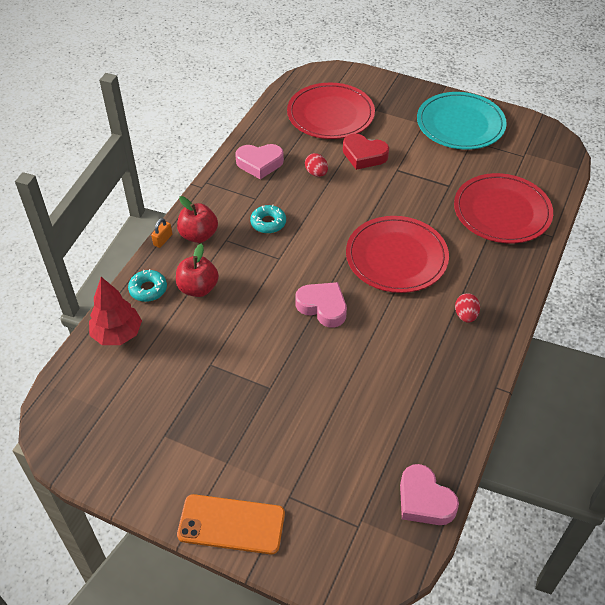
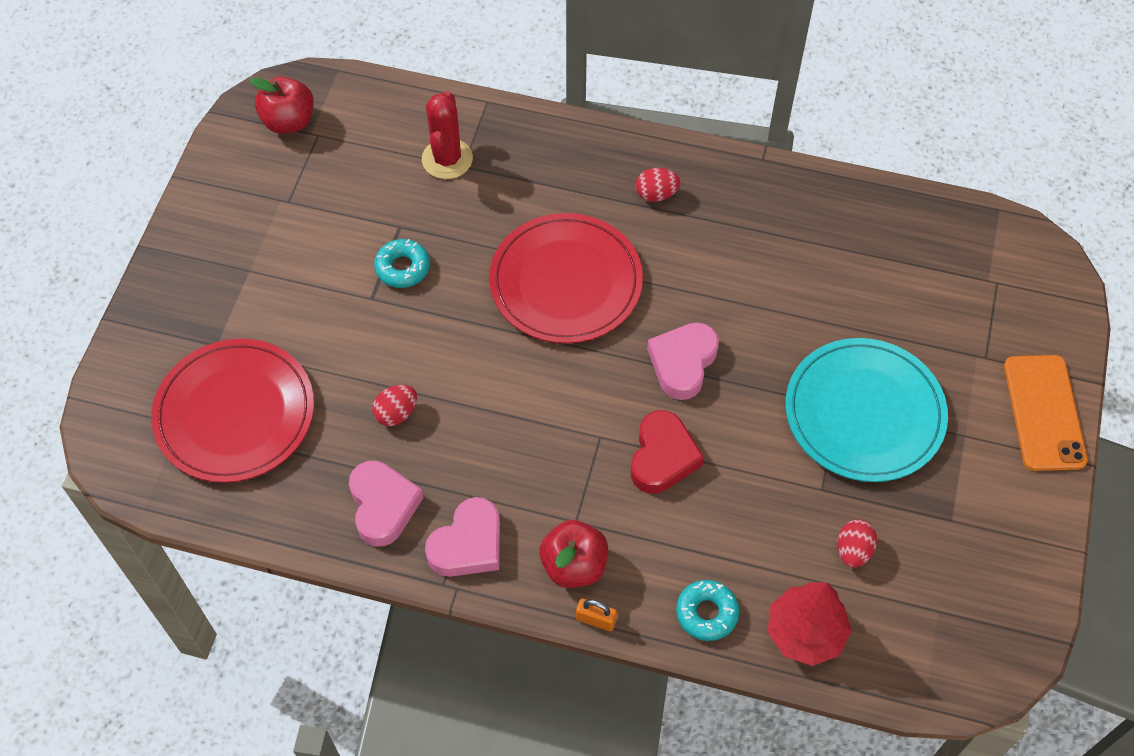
camera: 100 degrees left, 10 degrees up
red apple [176,244,219,297] -> red apple moved to [249,77,314,134]
turquoise donut [250,204,286,233] -> turquoise donut moved to [374,239,430,288]
red heart [343,134,389,170] -> red heart moved to [631,410,704,494]
pink heart [400,464,459,525] -> pink heart moved to [425,497,500,577]
turquoise plate [417,92,507,150] -> turquoise plate moved to [786,338,948,482]
red plate [454,173,553,243] -> red cactus [422,91,473,179]
none -> red egg [837,519,877,568]

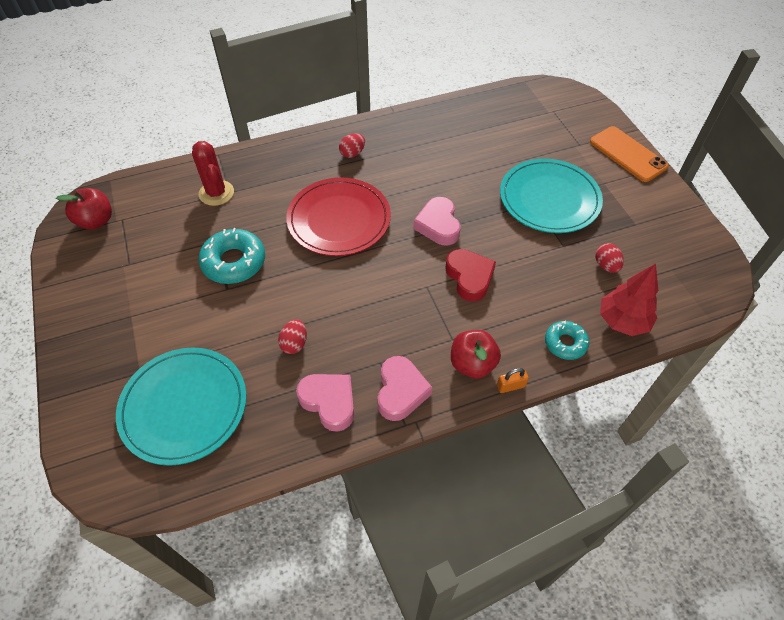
camera: 35 degrees left, 5 degrees down
red plate [151,338,314,483] -> turquoise plate [116,348,247,466]
turquoise donut [374,239,430,288] -> turquoise donut [199,228,265,284], size x1.64

